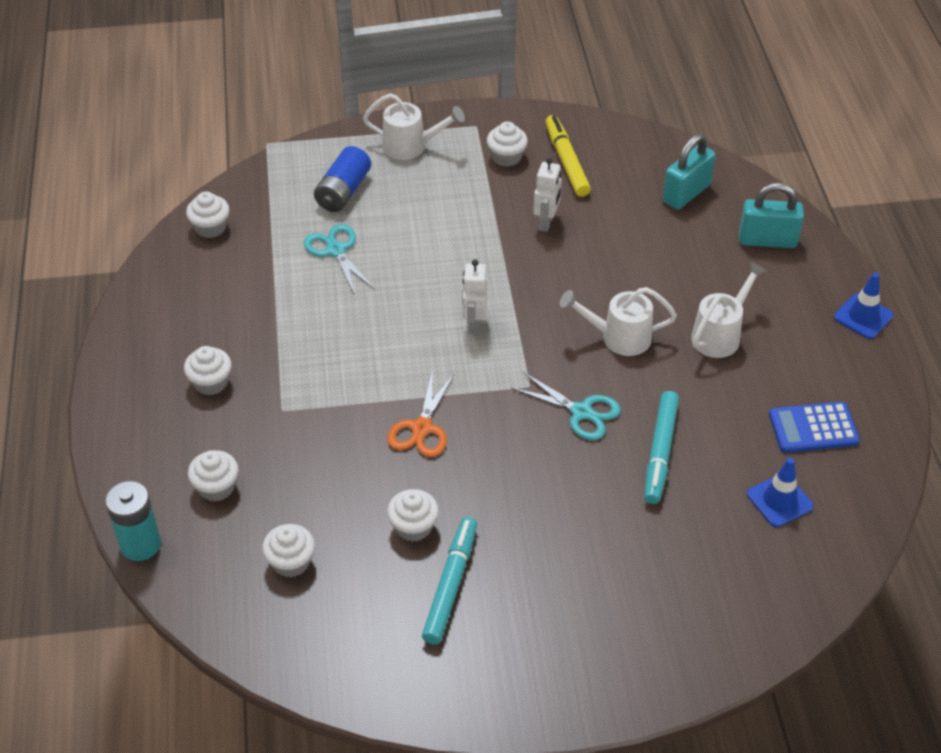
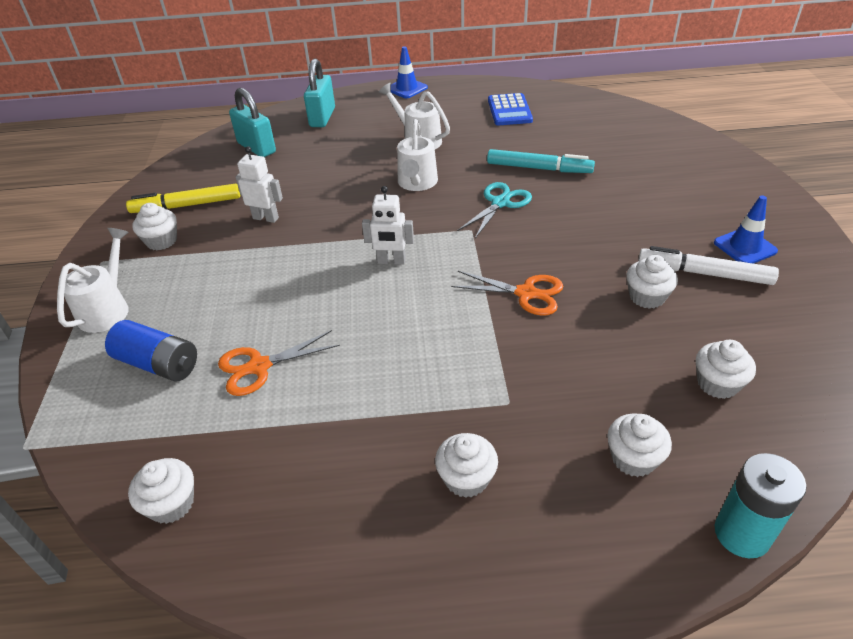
camera: 85 degrees left, 5 degrees down
turquoise scissors [304,224,375,295] -> orange scissors [218,330,340,396]
turquoise marker [422,517,477,645] -> white marker [639,246,779,285]
blue traffic cone [747,458,814,527] -> blue traffic cone moved to [714,195,778,264]

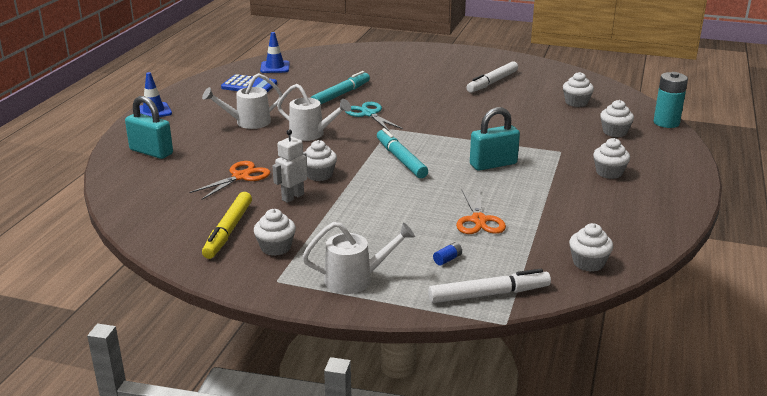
camera: 70 degrees left, 15 degrees down
white watering can [57,228,129,333] -> white watering can turned 135 degrees clockwise [302,222,415,294]
blue battery [105,320,197,382] -> blue battery [433,242,462,266], size x0.42
turquoise padlock [229,88,276,157] -> turquoise padlock moved to [470,107,520,171]
white robot [362,186,414,265] -> turquoise marker [377,128,428,178]
orange scissors [451,271,563,316] -> orange scissors moved to [190,161,270,200]
white cupcake [627,255,678,309] -> white cupcake moved to [305,140,337,181]
blue traffic cone [714,195,778,264] -> blue traffic cone moved to [260,32,290,73]
none -> white marker [428,269,551,303]

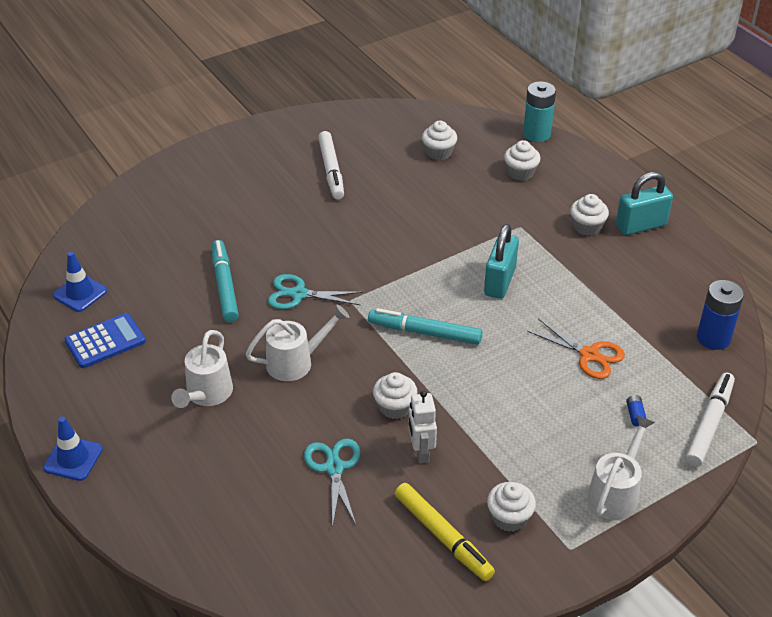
camera: 50 degrees left, 15 degrees up
turquoise padlock [125,96,173,159] -> turquoise padlock moved to [616,172,673,235]
orange scissors [190,161,270,200] -> turquoise scissors [304,438,361,528]
white cupcake [569,223,613,272] -> blue battery [697,280,744,350]

